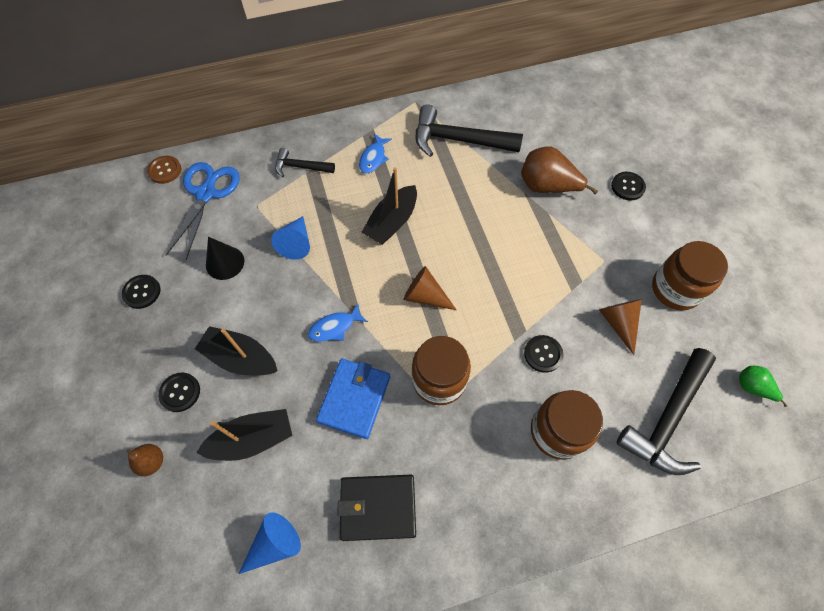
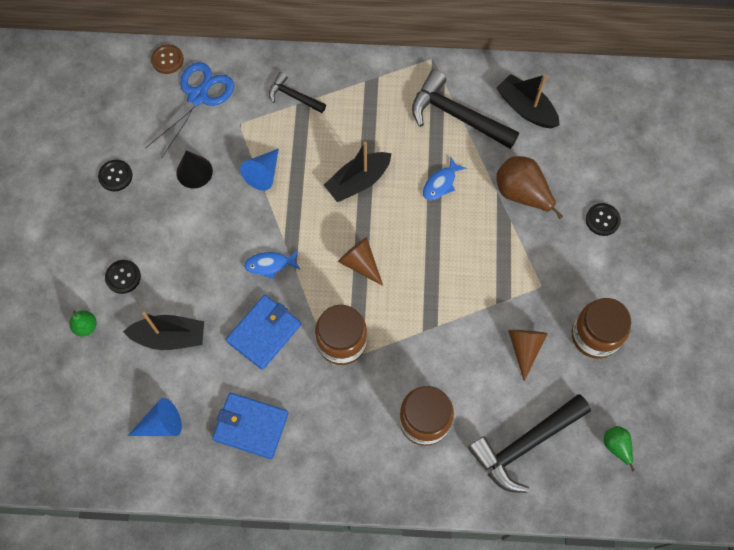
camera: 20 degrees right, 5 degrees up
brown pear [127,444,163,476] -> green pear [69,310,97,336]
black boat [195,326,278,375] -> black boat moved to [496,74,560,128]
black wallet [338,475,416,541] -> blue wallet [212,393,288,459]
blue fish [359,134,392,174] -> blue fish moved to [423,157,467,200]
black button [524,335,564,373] -> none

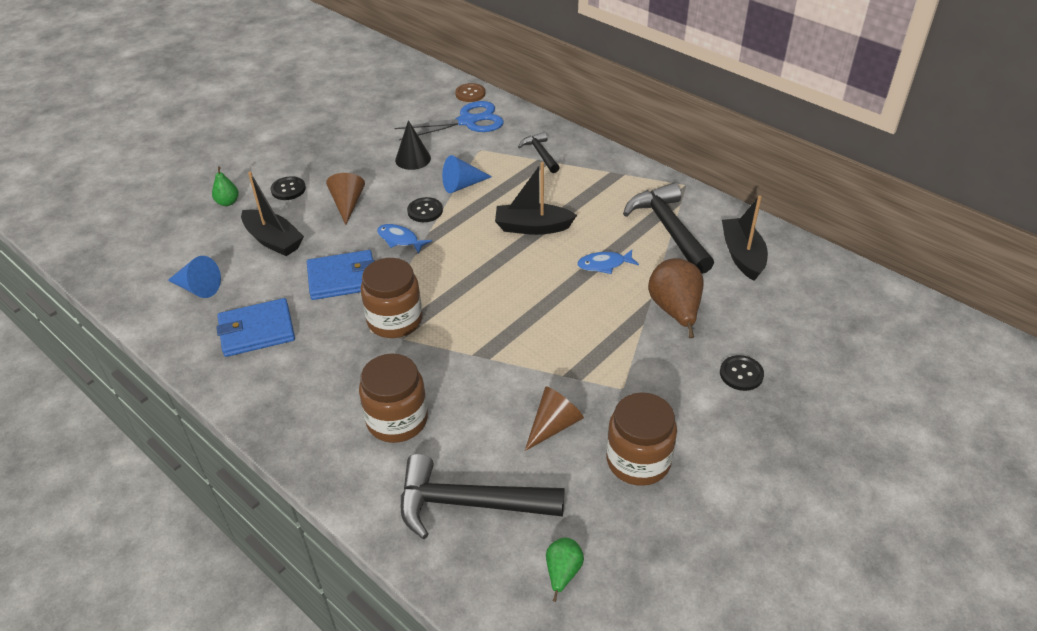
camera: 40 degrees right, 25 degrees down
black button [98,160,132,191] -> black button moved to [407,197,443,222]
blue wallet [212,393,288,459] -> blue wallet turned 75 degrees counterclockwise [216,298,295,357]
brown cone [338,237,383,286] -> brown cone moved to [326,173,365,225]

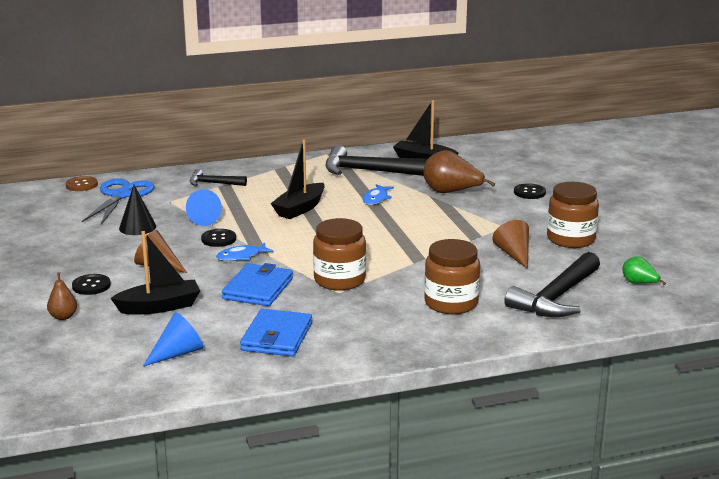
camera: 60 degrees left, 20 degrees down
green pear [212,166,239,206] -> brown pear [47,273,77,320]

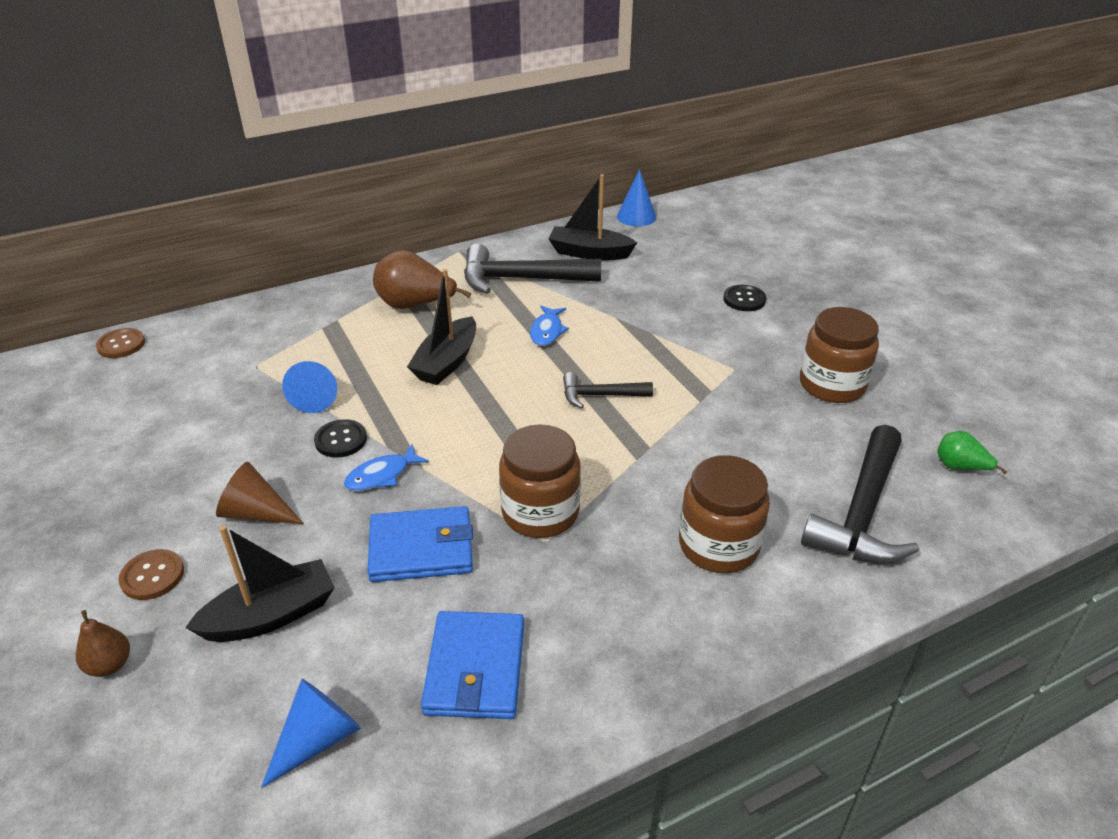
camera: 10 degrees left, 15 degrees up
black button [72,274,111,295] -> brown button [119,549,184,600]
blue scissors [82,178,154,225] -> none
black cone [119,185,156,235] -> none
black hammer [190,169,247,186] -> black hammer moved to [563,372,653,409]
blue wallet [222,263,293,306] -> blue wallet turned 75 degrees clockwise [367,506,473,582]
brown pear [423,150,495,193] -> brown pear moved to [373,250,472,309]
brown cone [492,220,529,269] -> none
none -> blue cone [617,169,657,226]

